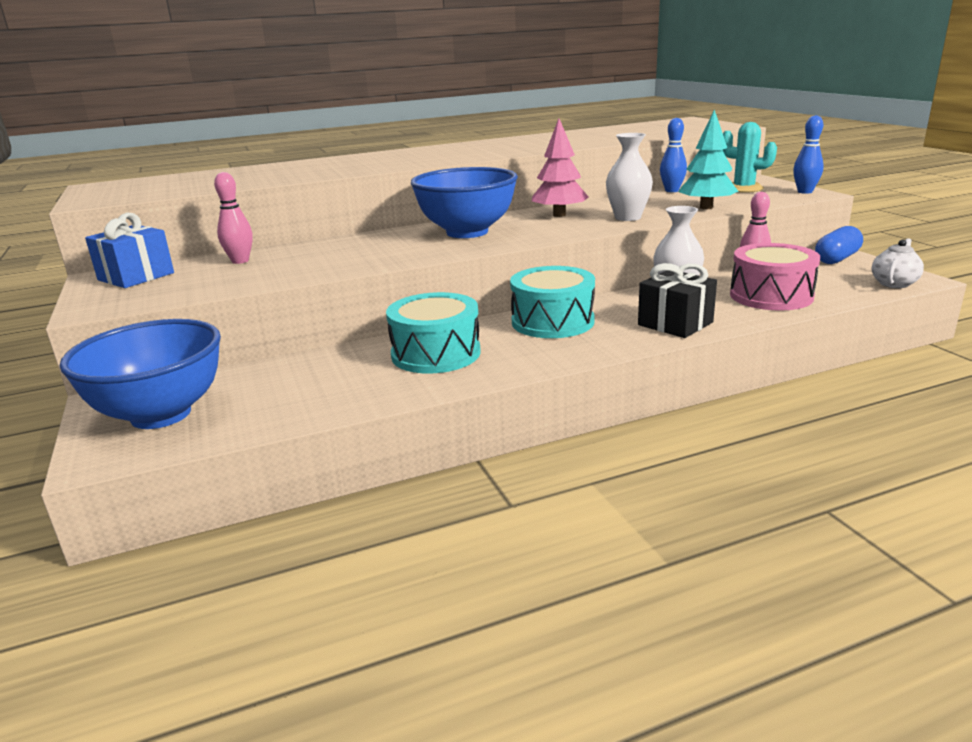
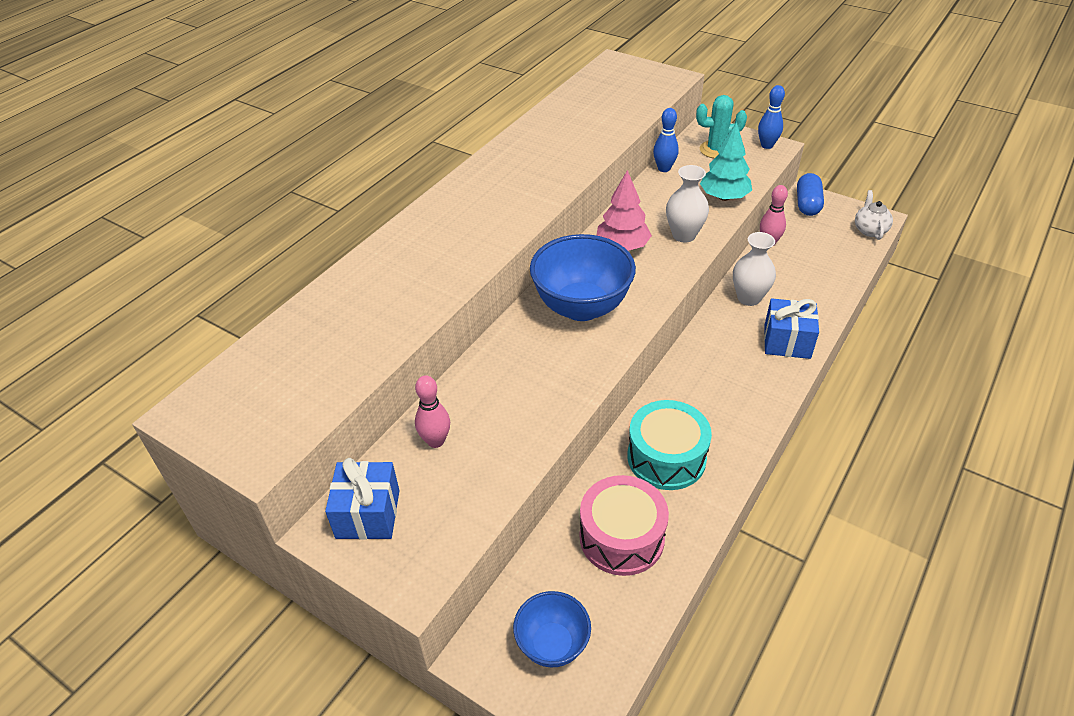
camera: 35 degrees left, 20 degrees up
blue bowl [60,319,221,429] -> blue bowl [513,591,591,667], size x0.58
turquoise drum [510,266,595,338] -> none
black gift [638,263,717,338] -> blue gift [764,298,819,359]
pink drum [730,243,820,310] -> pink drum moved to [580,475,669,576]

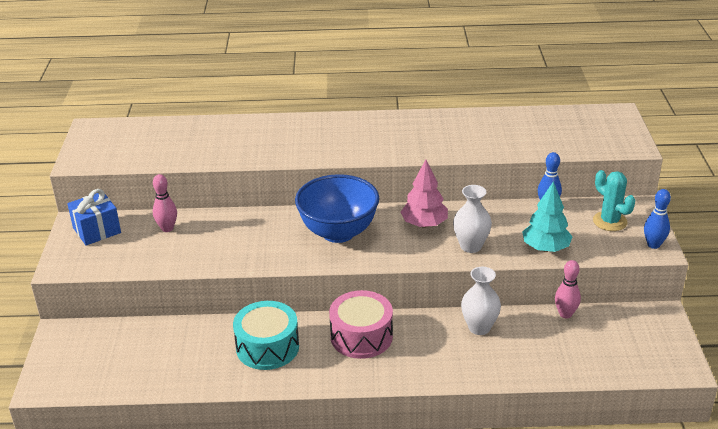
camera: 55 degrees right, 10 degrees down
blue bowl [513,591,591,667] -> none
pink drum [580,475,669,576] -> pink drum moved to [329,290,393,359]
blue gift [764,298,819,359] -> none
blue capsule [797,173,824,216] -> none
white teapot [855,190,893,240] -> none

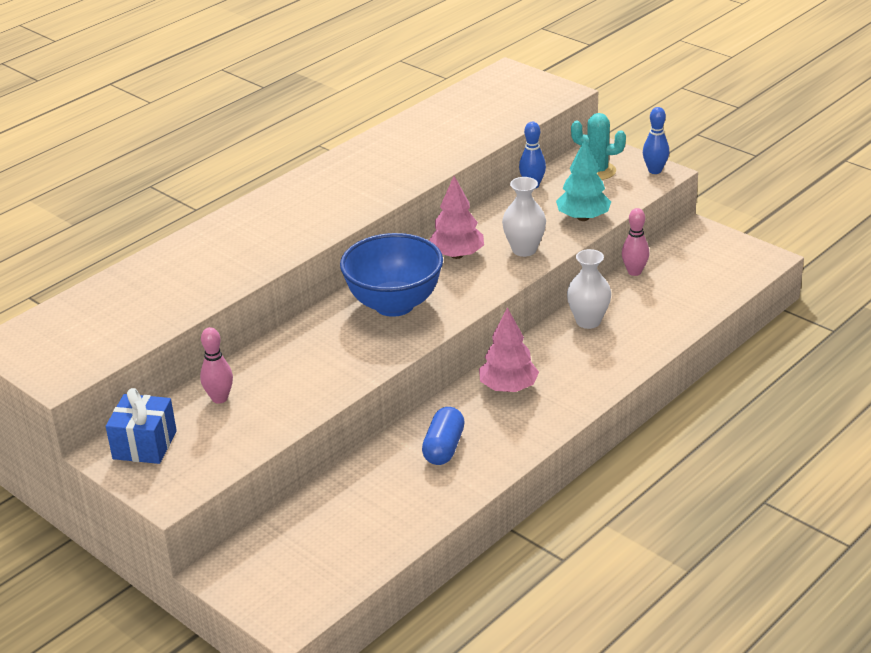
camera: 45 degrees left, 0 degrees up
turquoise drum [233,301,299,370] -> blue capsule [422,407,465,465]
pink drum [329,290,393,359] -> pink tree [479,307,539,392]

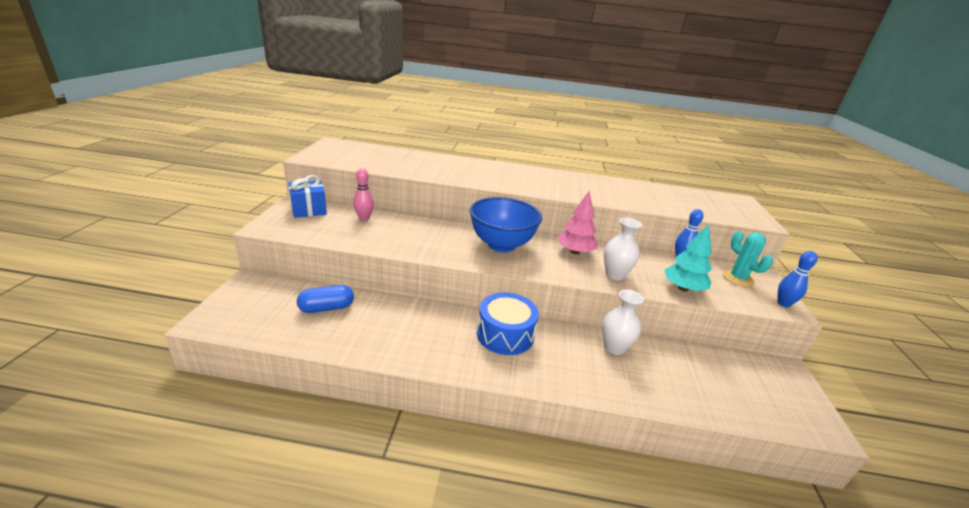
camera: 50 degrees right, 5 degrees down
blue capsule [422,407,465,465] -> blue capsule moved to [297,285,354,313]
pink tree [479,307,539,392] -> blue drum [477,292,539,355]
pink bowling pin [622,208,649,276] -> none

